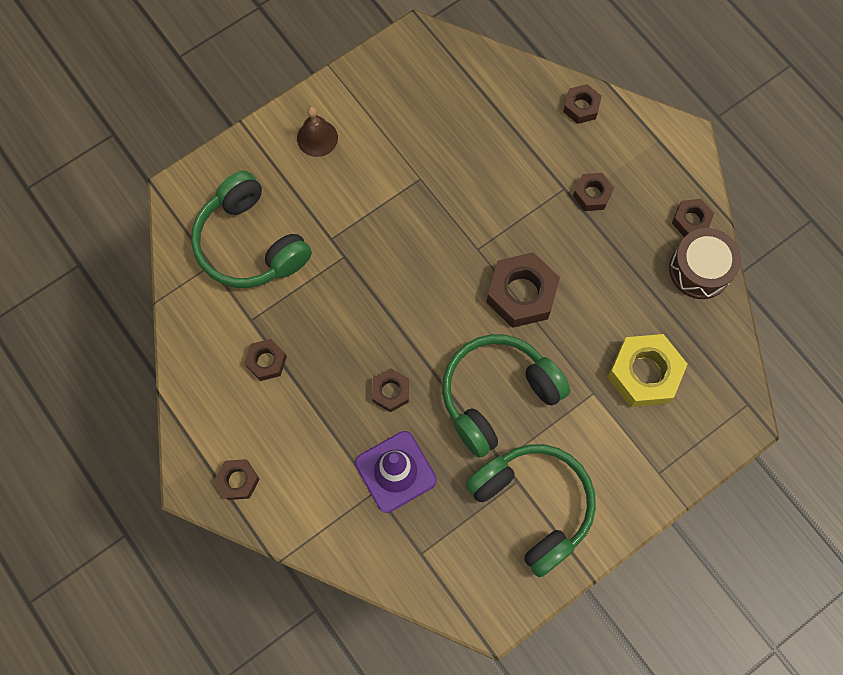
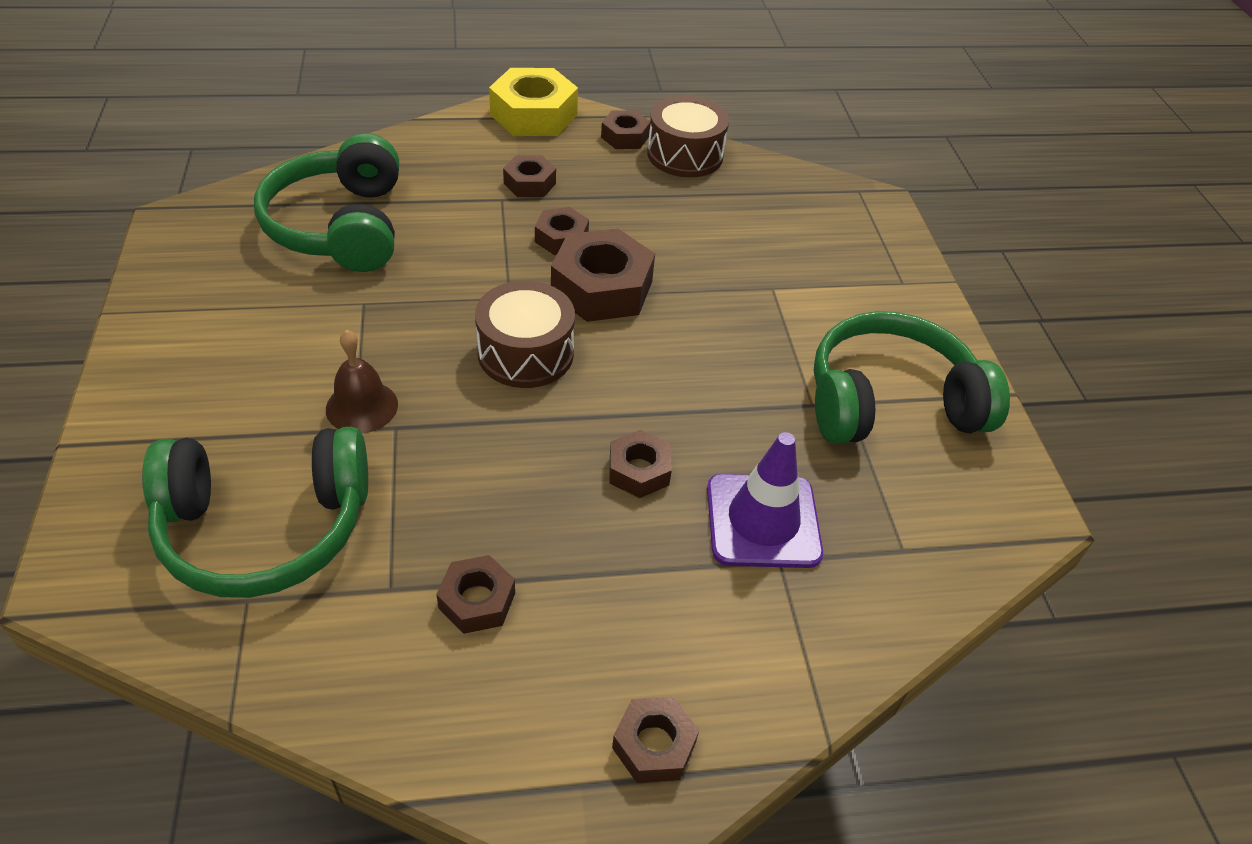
camera: 65 degrees left, 25 degrees down
brown bell [297,107,338,157] -> brown bell moved to [326,330,398,433]
green headphones [442,334,570,458] -> green headphones moved to [254,133,399,272]
brown nut [563,84,602,124] -> brown nut moved to [535,207,589,255]
yellow nut [608,334,687,407] -> yellow nut moved to [489,68,578,136]
none -> brown drum [475,281,575,388]

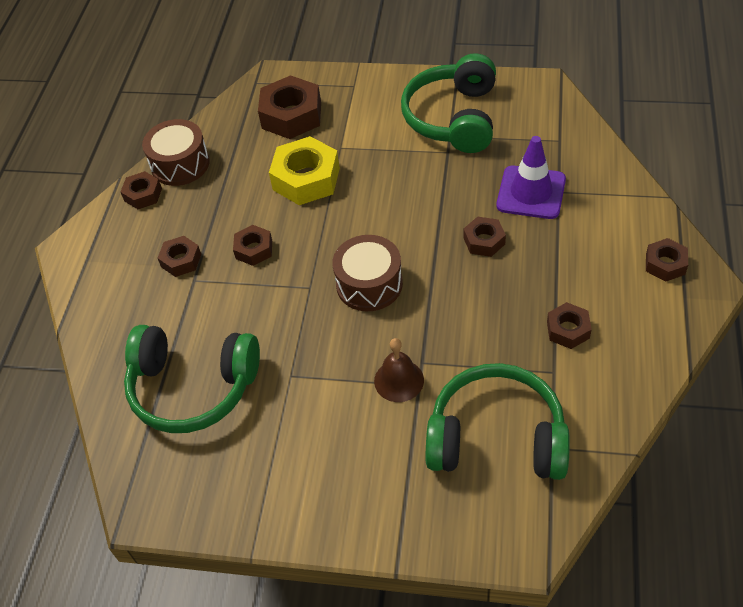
camera: 65 degrees left, 5 degrees up
green headphones [142,427,368,598] -> green headphones turned 90 degrees counterclockwise [426,363,570,480]
yellow nut [489,68,578,136] -> yellow nut moved to [269,136,340,205]
brown nut [551,228,655,322] -> brown nut moved to [258,75,321,139]

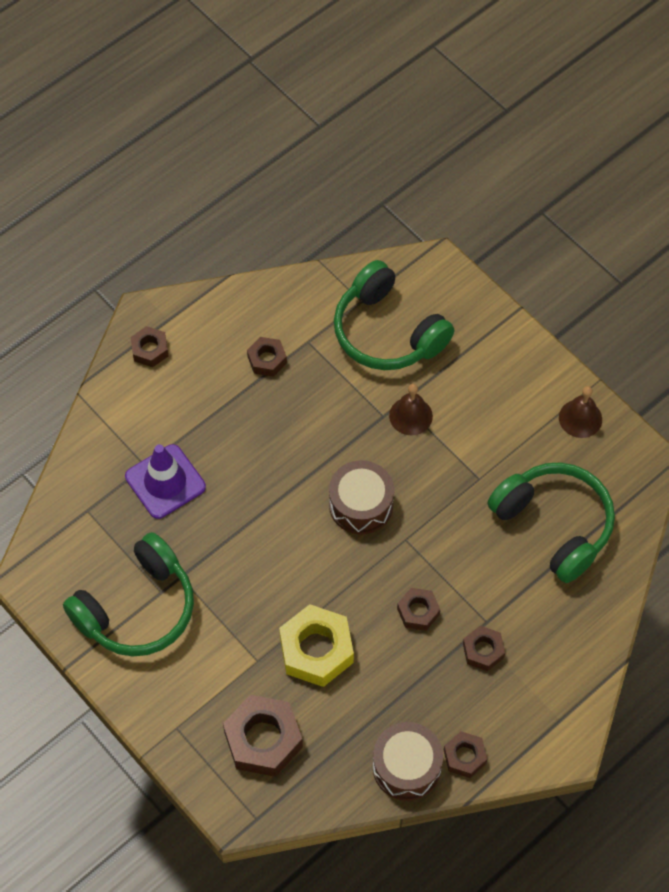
camera: 145 degrees left, 10 degrees up
brown nut [463,217,506,257] -> none
none -> brown bell [559,386,602,438]

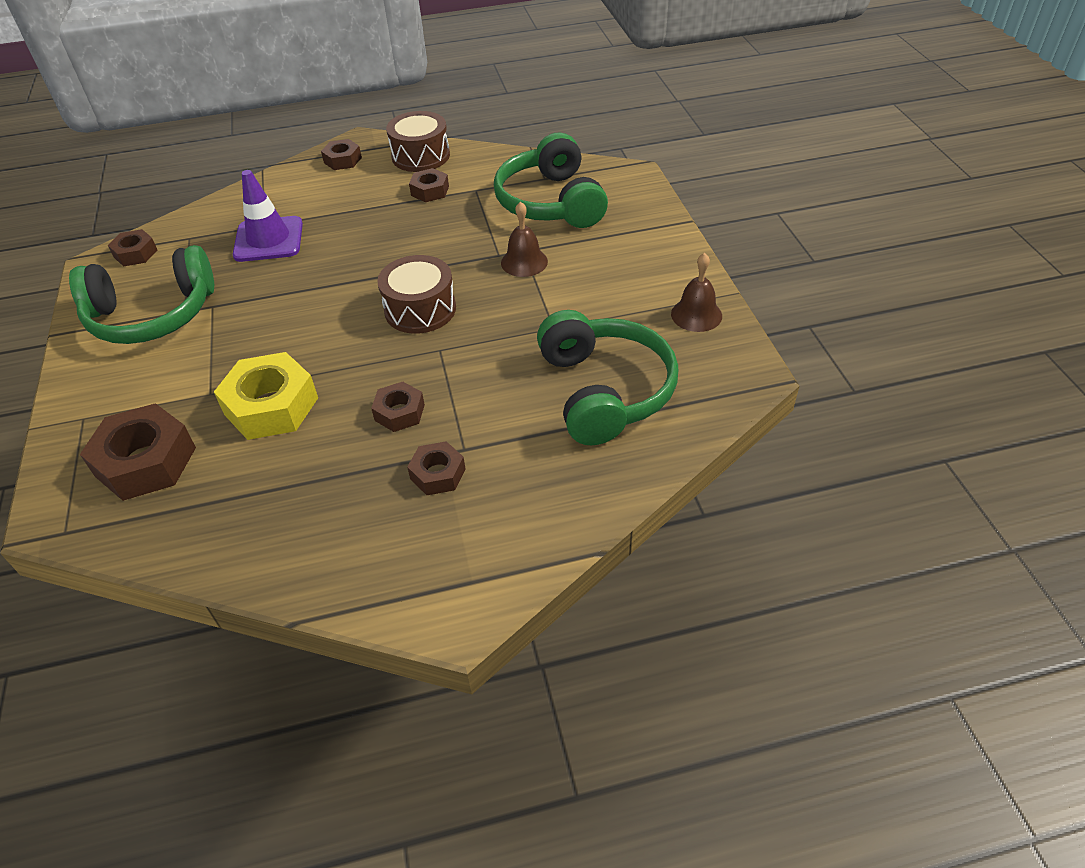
camera: 30 degrees right, 15 degrees down
brown drum [373,722,443,801] -> brown drum moved to [386,111,450,172]
brown nut [444,731,487,778] -> brown nut moved to [108,229,157,267]

